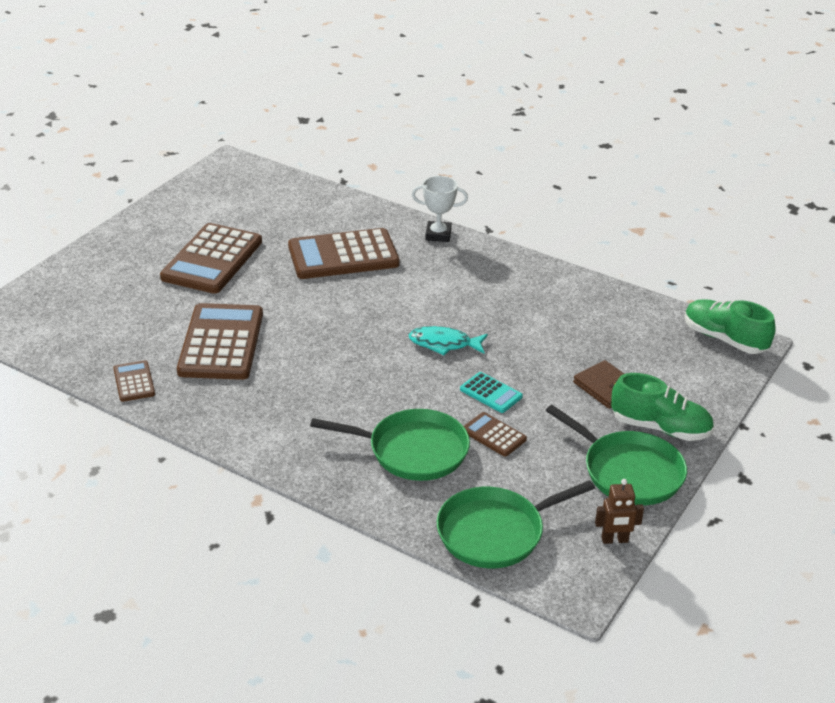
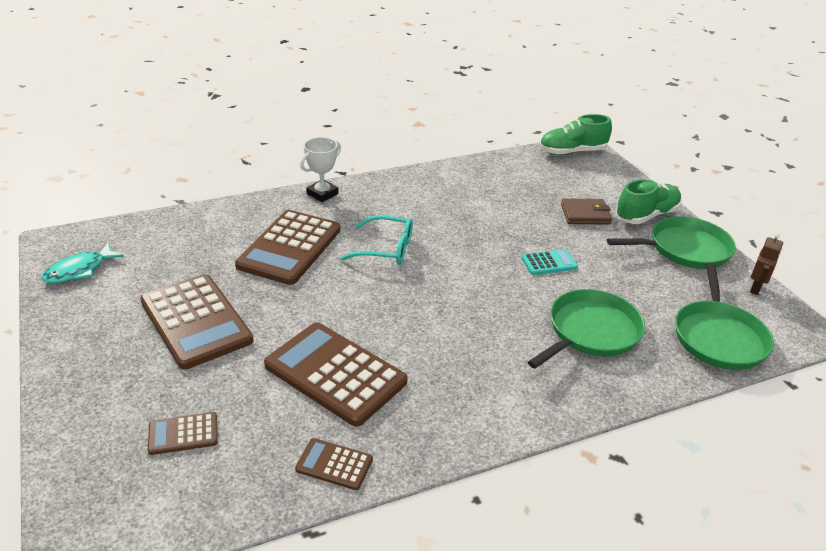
camera: 55 degrees left, 0 degrees up
turquoise fish [409,326,488,355] -> turquoise fish moved to [42,243,124,283]
brown calculator [464,412,527,457] -> brown calculator moved to [148,412,218,455]
none -> turquoise glasses [341,215,413,265]

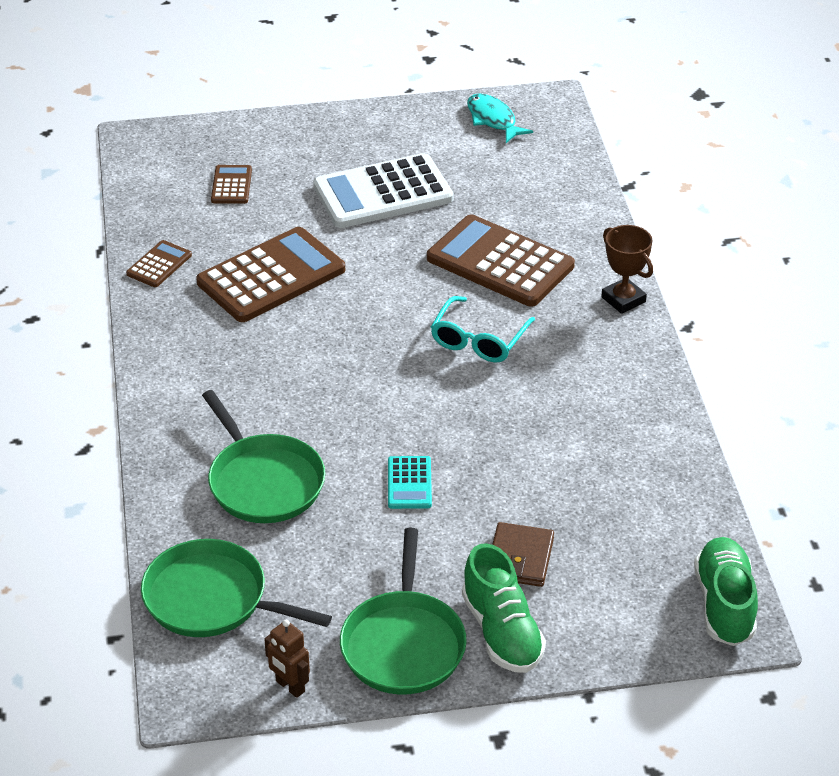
camera: 105 degrees right, 5 degrees up
brown calculator [140,274,253,370] -> white calculator [313,153,454,228]
white trophy [300,137,341,202] -> brown trophy [601,225,653,314]

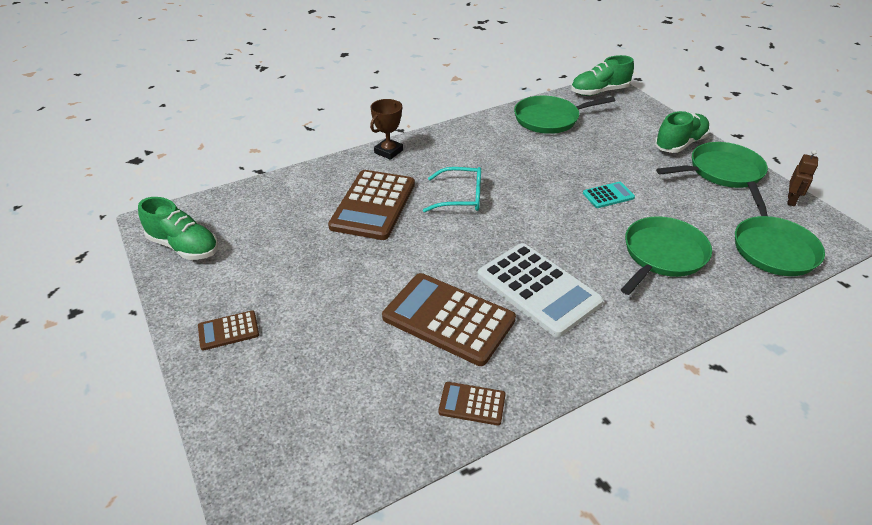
camera: 110 degrees left, 0 degrees up
brown calculator [211,165,252,204] -> brown calculator moved to [198,310,259,350]
white calculator [313,153,454,228] -> white calculator moved to [477,243,603,337]
turquoise fish [467,94,533,143] -> green shoe [138,197,218,260]
brown wallet [492,522,554,587] -> none
none -> green pan [514,96,615,134]

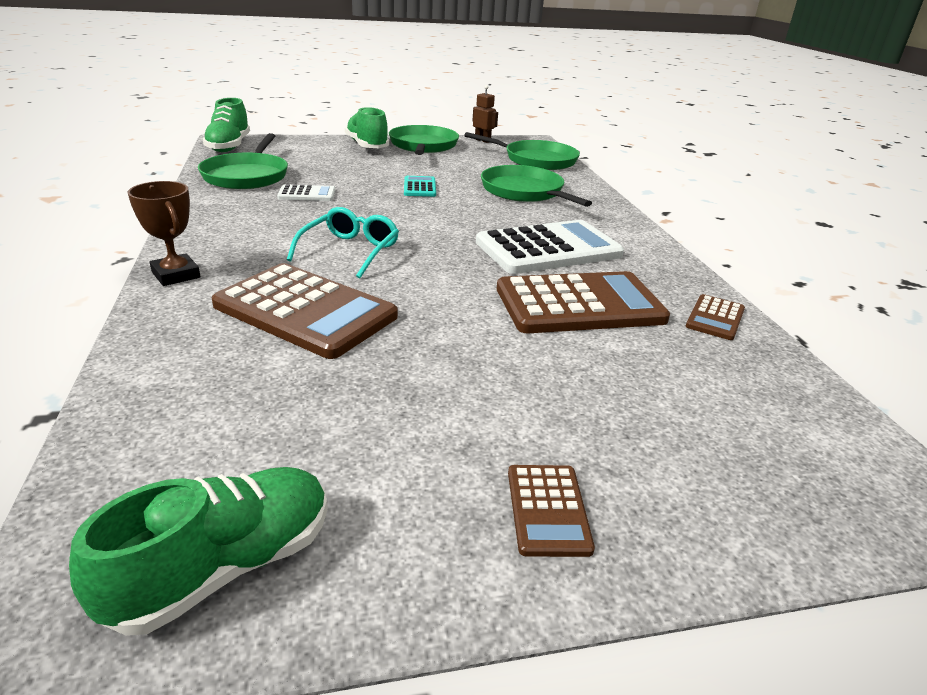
camera: 75 degrees left, 10 degrees down
brown calculator [382,273,516,366] -> brown calculator turned 150 degrees counterclockwise [497,271,670,333]
none -> white calculator [277,184,335,201]

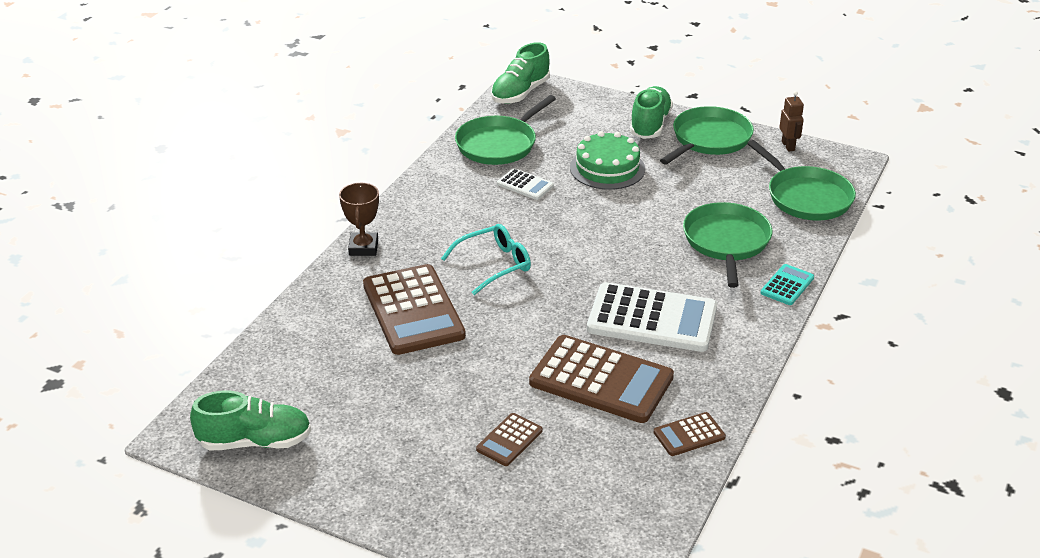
camera: 40 degrees right, 5 degrees up
turquoise calculator [404,176,436,197] -> turquoise calculator moved to [761,264,814,305]
brown calculator [508,465,595,557] -> brown calculator moved to [476,413,543,466]
none -> green cake [570,131,645,190]

